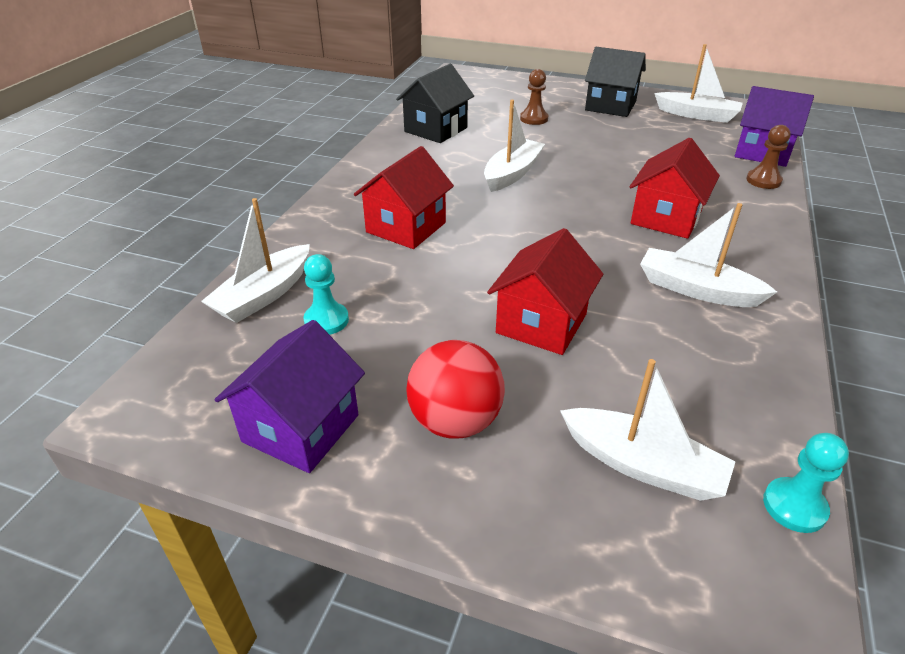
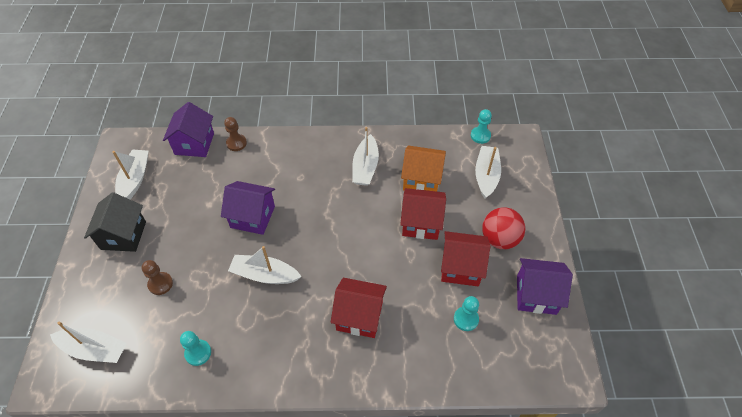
camera: 110 degrees left, 15 degrees up
white boat [201,198,310,323] -> white boat moved to [50,322,127,363]
black house [396,64,474,143] -> turquoise pawn [180,331,211,366]
red house [630,138,720,239] -> red house moved to [441,231,490,286]
none -> purple house [221,181,275,235]
none -> orange house [401,145,446,192]

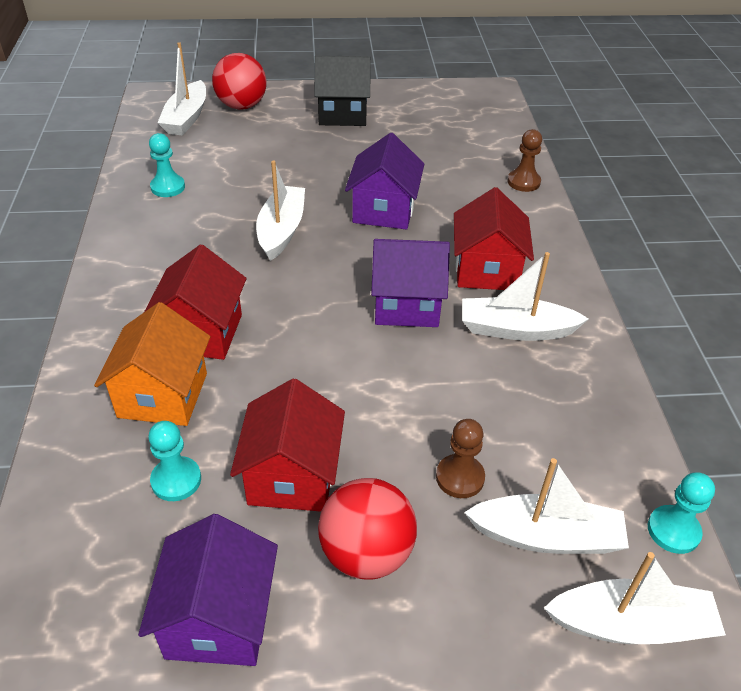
camera: 85 degrees right, 10 degrees down
white boat [112,150,149,199] -> white boat moved to [544,552,726,644]
brown pawn [141,260,173,295] -> brown pawn moved to [436,419,485,498]
purple house [163,102,214,157] -> purple house moved to [371,239,450,327]
red house [400,188,446,240] -> red house moved to [454,187,534,290]
orange house [401,145,446,192] -> orange house moved to [94,302,210,426]
none -> red ball [212,53,267,110]

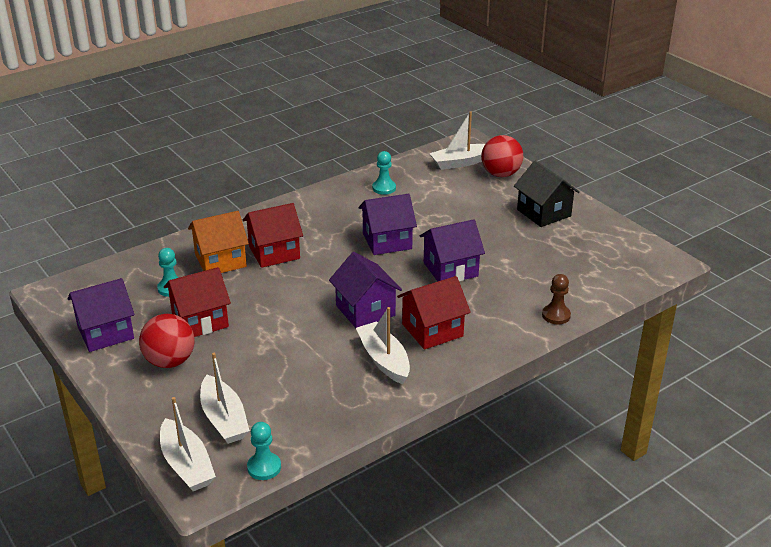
camera: 60 degrees right, 10 degrees down
white boat [256,160,305,261] -> purple house [359,194,417,255]
brown pawn [436,419,485,498] -> none

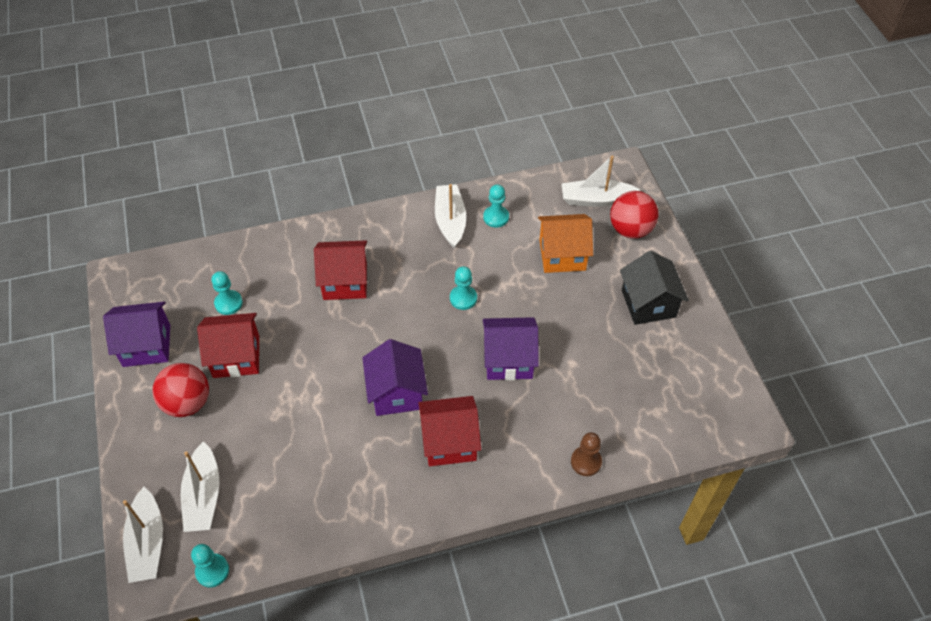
camera: 20 degrees right, 20 degrees up
orange house [188,211,249,273] -> orange house moved to [538,214,593,273]
white boat [356,307,410,384] -> white boat moved to [435,184,466,248]
purple house [359,194,417,255] -> turquoise pawn [450,266,477,310]

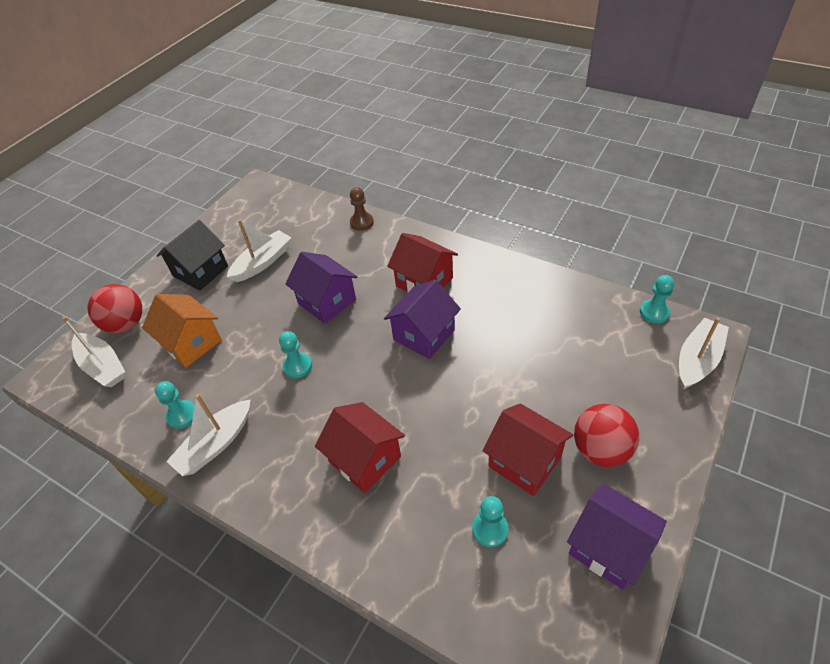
camera: 130 degrees left, 5 degrees down
white boat [181,441,219,532] -> white boat moved to [227,219,292,282]

